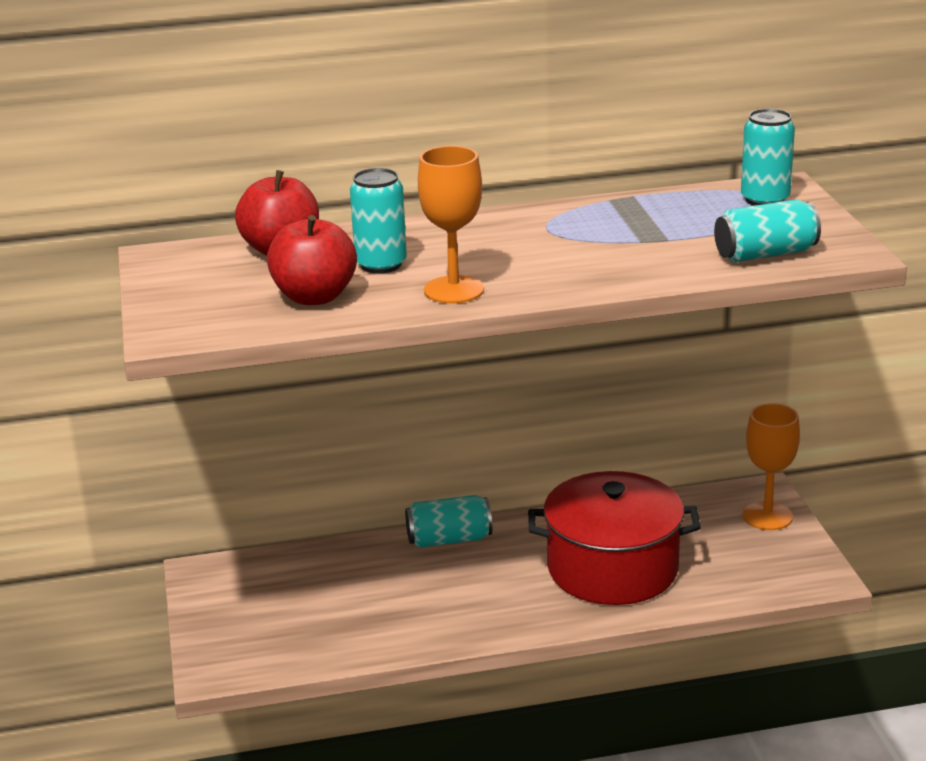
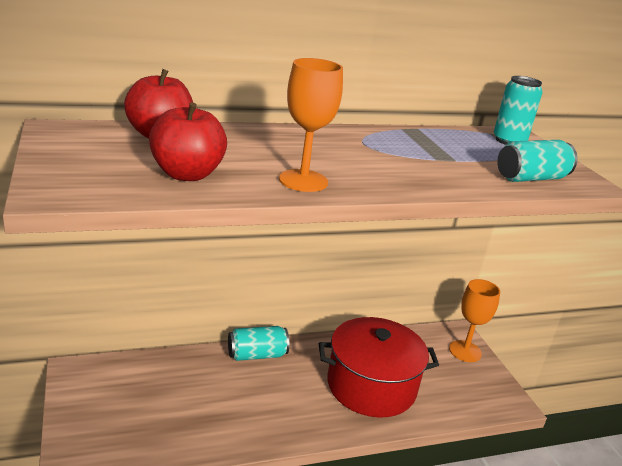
camera: 10 degrees left, 0 degrees up
turquoise can [350,168,407,274] -> none

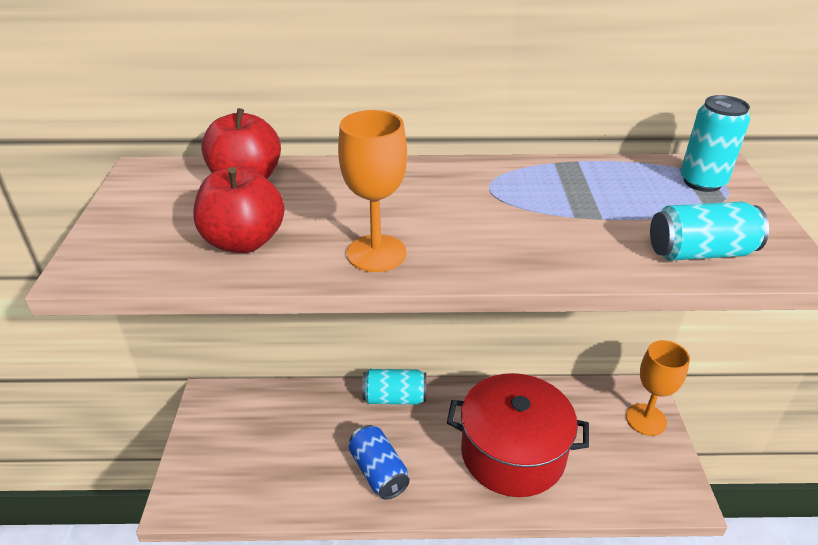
camera: 20 degrees right, 10 degrees up
none -> blue can [349,425,410,500]

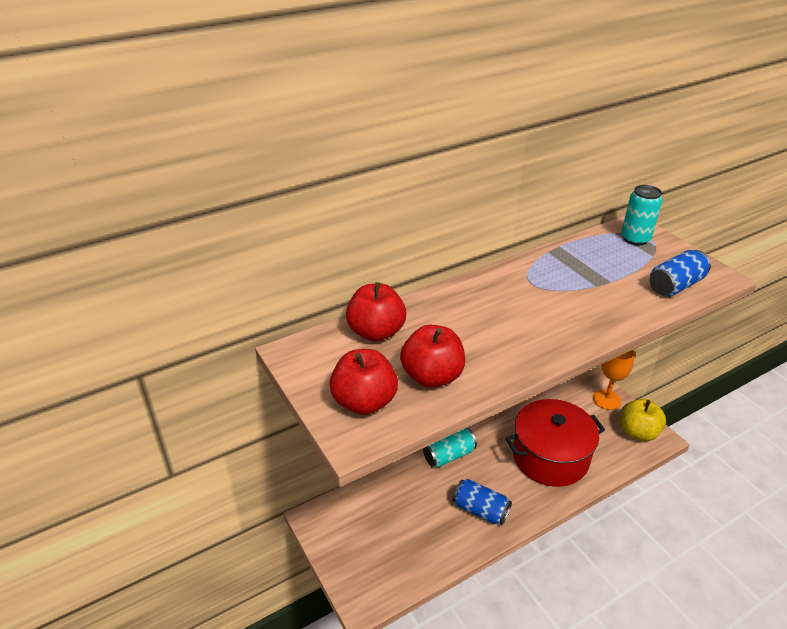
camera: 30 degrees left, 0 degrees up
orange goblet [338,110,407,272] -> none
turquoise can [650,202,769,261] -> blue can [650,250,711,297]
none -> red apple [329,349,398,415]
none -> yellow apple [620,399,666,441]

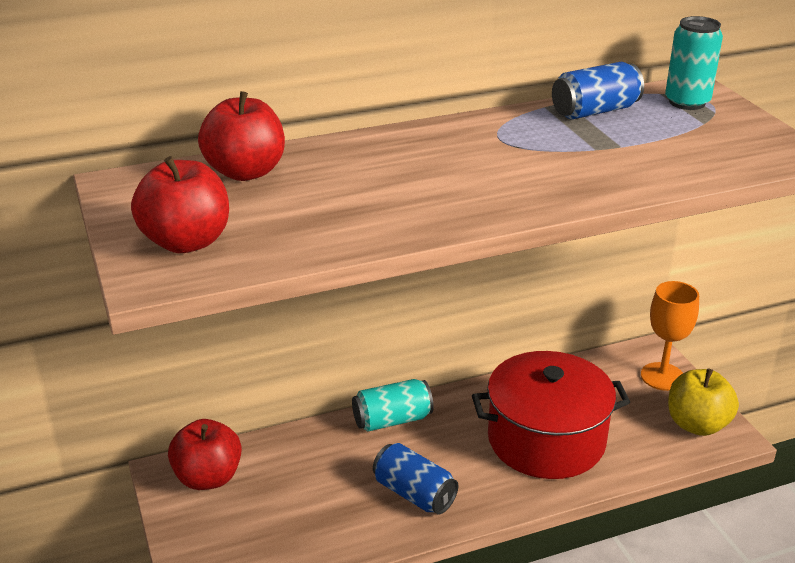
camera: 10 degrees right, 5 degrees down
red apple [400,325,465,388] -> red apple moved to [168,419,242,490]
blue can [650,250,711,297] -> blue can moved to [552,62,644,119]

